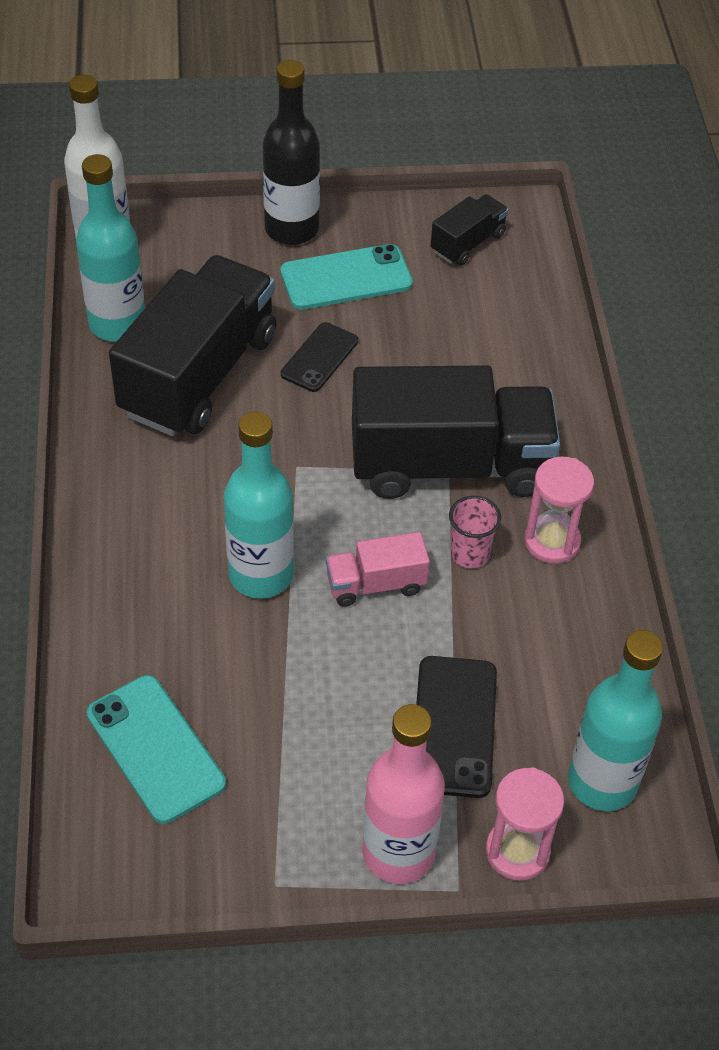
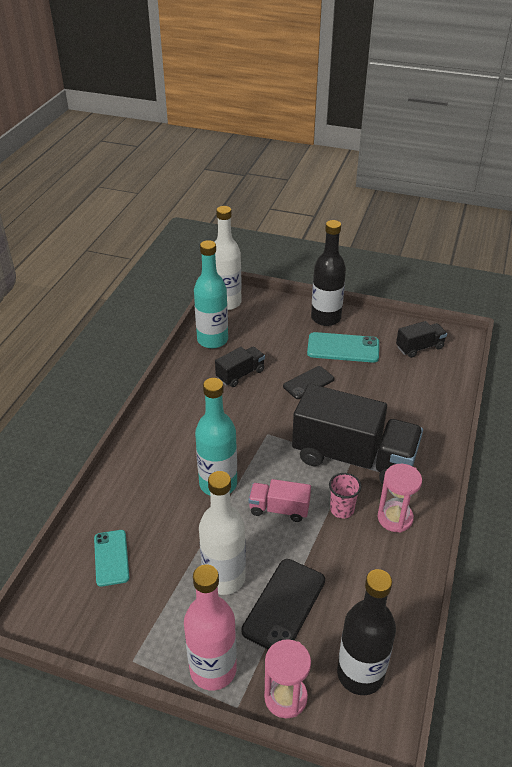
camera: 25 degrees right, 10 degrees down
turquoise phone [87,675,226,824] -> turquoise phone [94,530,129,587], size x0.67
black truck [109,255,276,436] -> black truck [215,346,265,387], size x0.46
turquoise bottle [568,630,663,811] -> black bottle [337,569,396,695]
none -> white bottle [199,471,246,595]

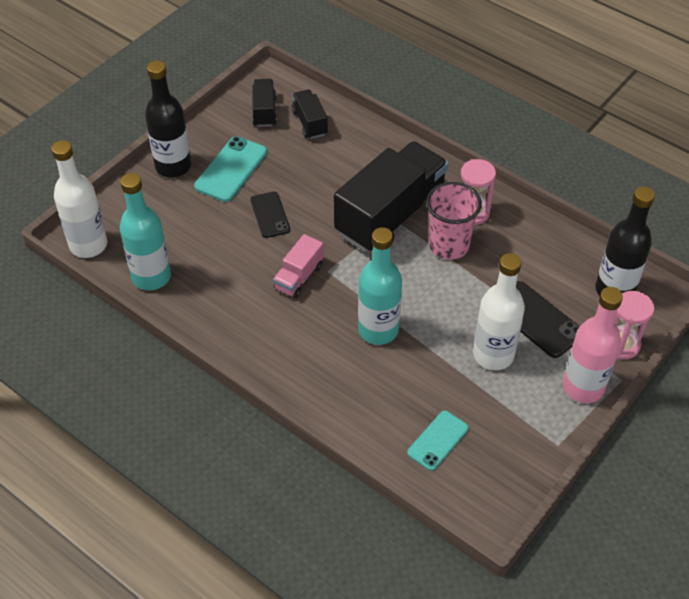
camera: 70 degrees left, 10 degrees up
turquoise phone [94,530,129,587] -> turquoise phone turned 60 degrees counterclockwise [407,410,469,471]
black truck [215,346,265,387] -> black truck moved to [291,89,328,139]
pink truck [249,479,311,522] -> pink truck moved to [273,234,324,298]
pink cup [329,473,362,519] -> pink cup [426,182,482,260], size x1.72

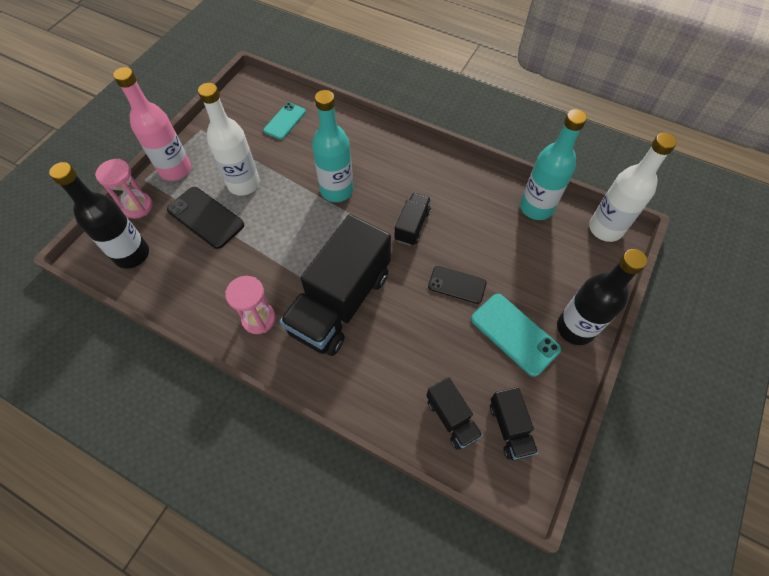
camera: 170 degrees right, 10 degrees up
turquoise phone [194,136,267,202] -> turquoise phone turned 60 degrees counterclockwise [471,294,561,377]
black phone [250,192,290,238] -> black phone turned 45 degrees counterclockwise [428,266,487,304]
pink truck [273,234,324,298] -> black truck [394,193,431,246]
pink cup [426,182,482,260] -> none

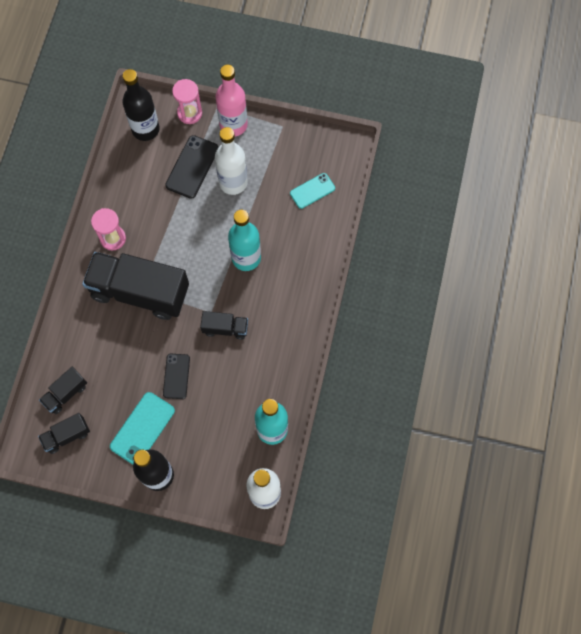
camera: 75 degrees right, 10 degrees up
turquoise phone [263,103,306,140] -> turquoise phone turned 45 degrees counterclockwise [290,173,335,209]

